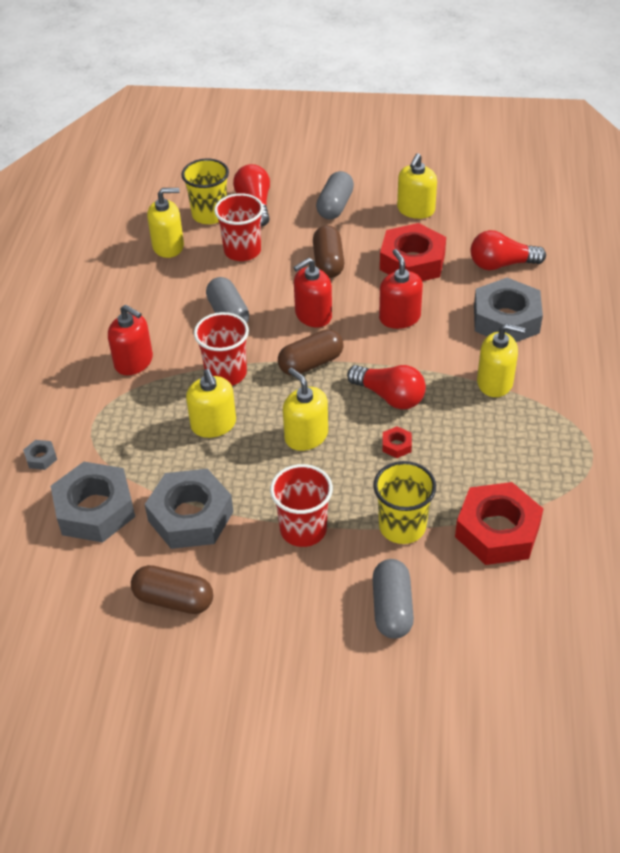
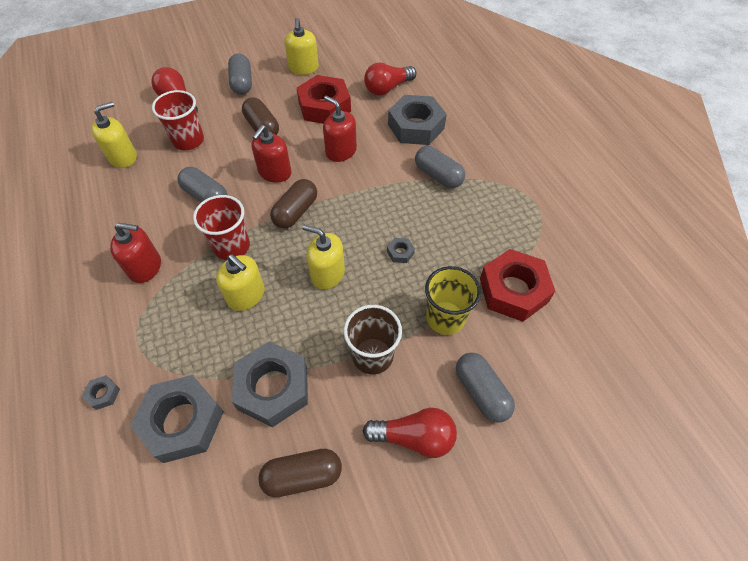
camera: 30 degrees left, 10 degrees up
yellow cup [181,159,229,224] -> none
red cup [270,464,333,547] -> brown cup [344,305,402,375]
red light bulb [347,365,426,410] -> red light bulb moved to [363,408,457,458]
red nut [383,426,412,458] -> grey nut [387,238,415,263]
yellow soap dispenser [477,324,525,397] -> grey capsule [415,146,465,188]

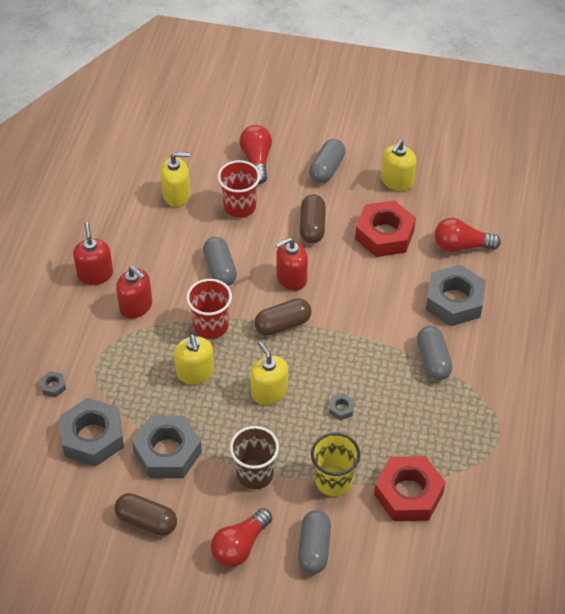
camera: 35 degrees right, 5 degrees down
red soap dispenser [323,95,357,162] -> red soap dispenser moved to [73,222,113,285]
red light bulb [363,408,457,458] -> red light bulb turned 90 degrees clockwise [211,508,272,567]

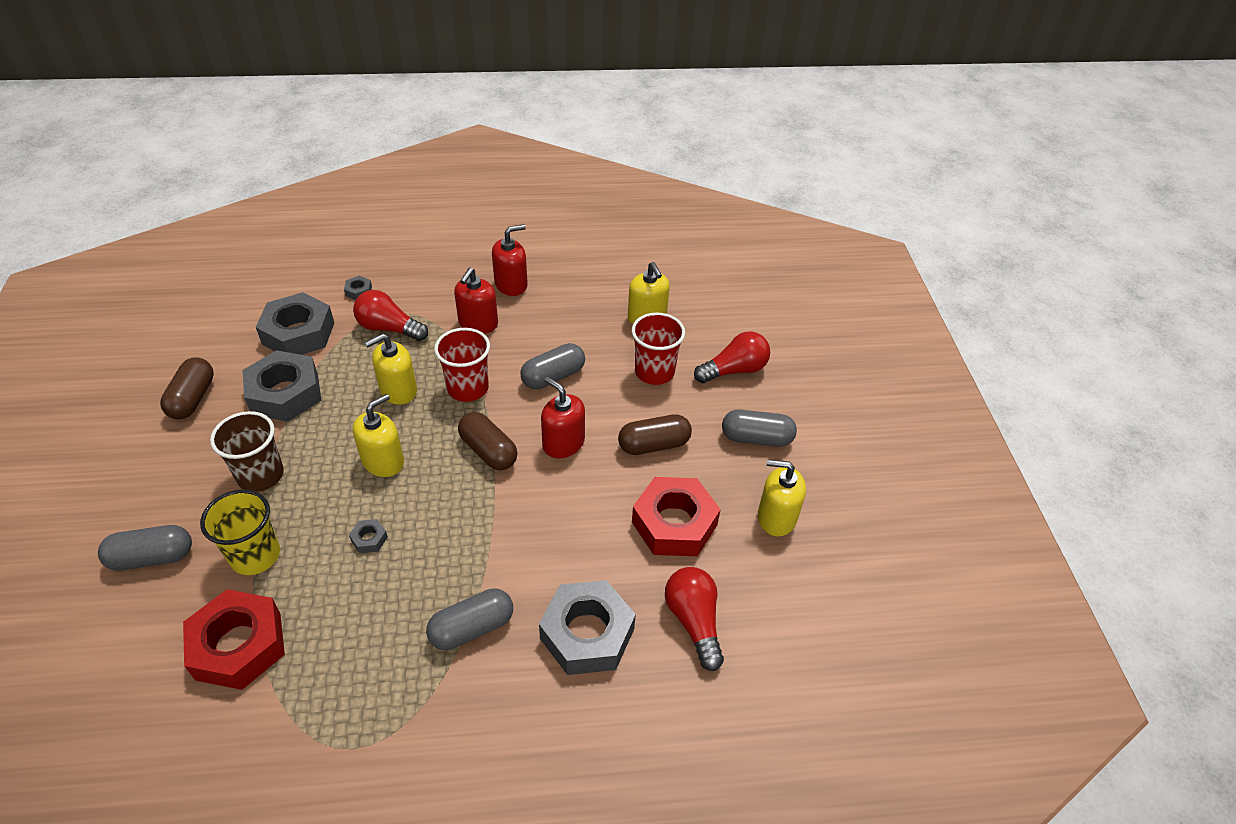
camera: 70 degrees right, 5 degrees down
red light bulb [211,508,272,567] -> red light bulb moved to [353,290,428,341]

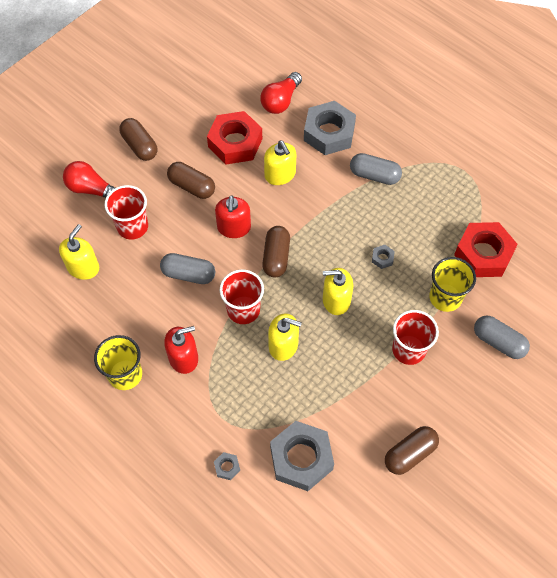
camera: 130 degrees left, 15 degrees up
brown cup [210,411,284,492] -> red cup [392,310,439,365]
grey nut [242,350,321,422] -> none
red light bulb [353,290,428,341] -> none
red soap dispenser [492,224,528,296] -> yellow cup [94,335,142,390]
grey capsule [722,410,797,447] -> brown capsule [119,118,157,161]
yellow soap dispenser [758,459,806,537] -> yellow soap dispenser moved to [264,141,296,185]

